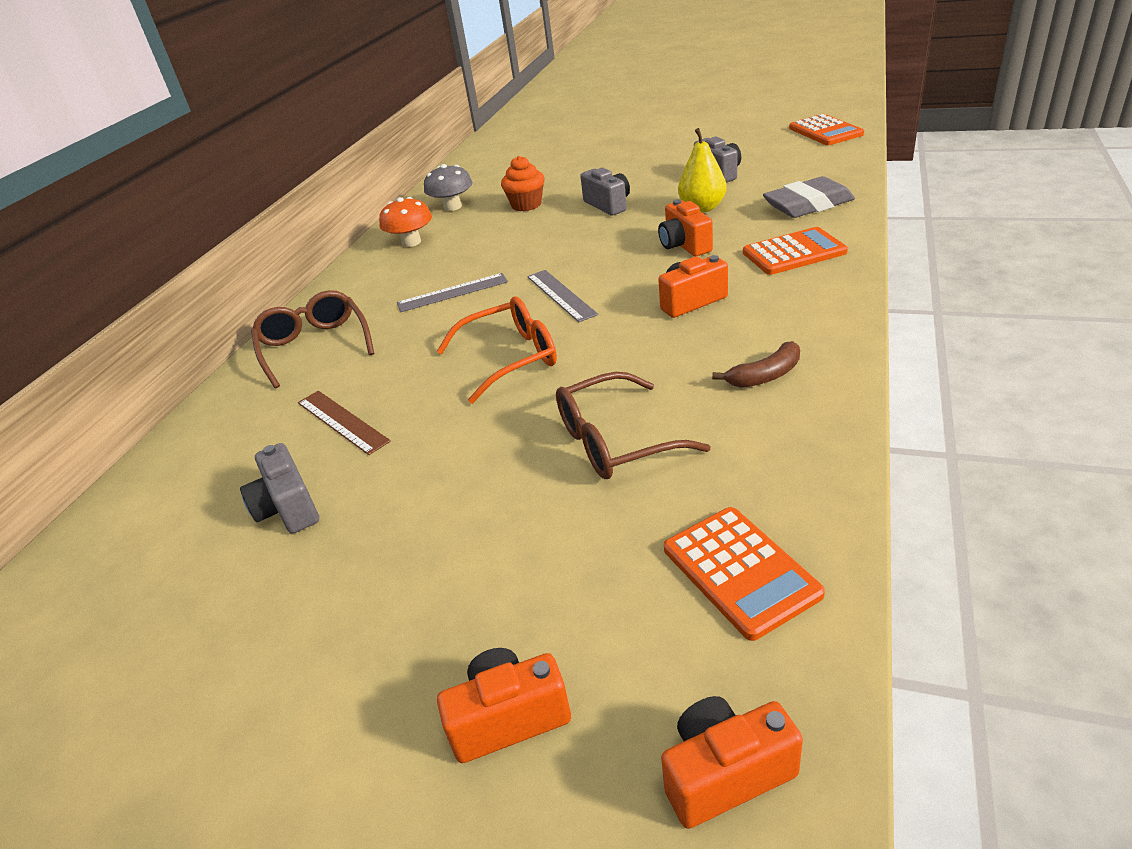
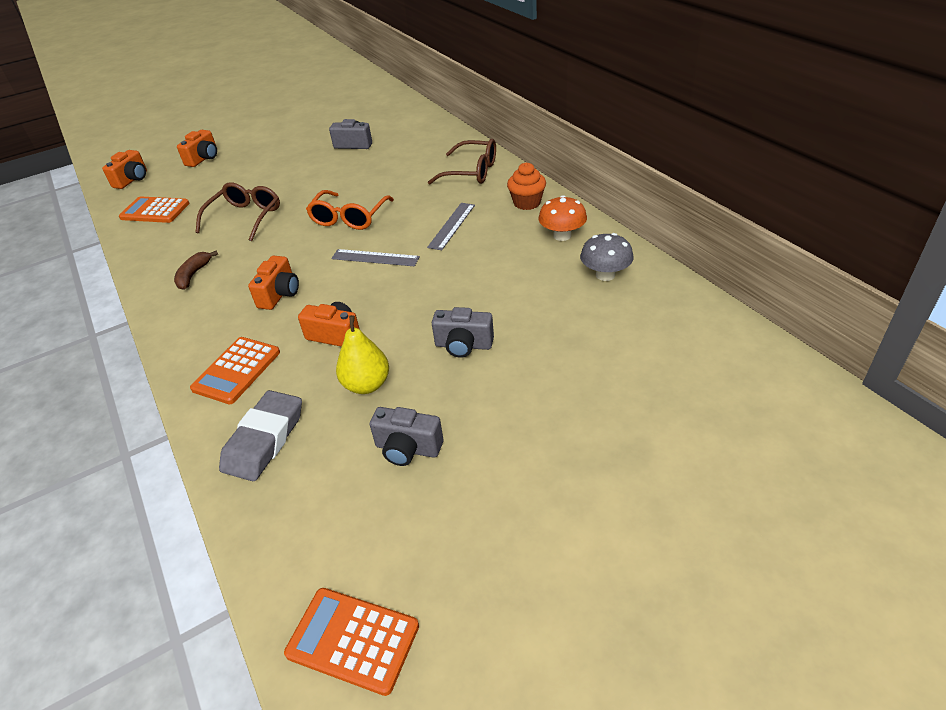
camera: 130 degrees right, 5 degrees up
brown ruler [298,391,391,455] -> none
orange cupcake [501,156,545,211] -> orange cupcake moved to [507,162,546,210]

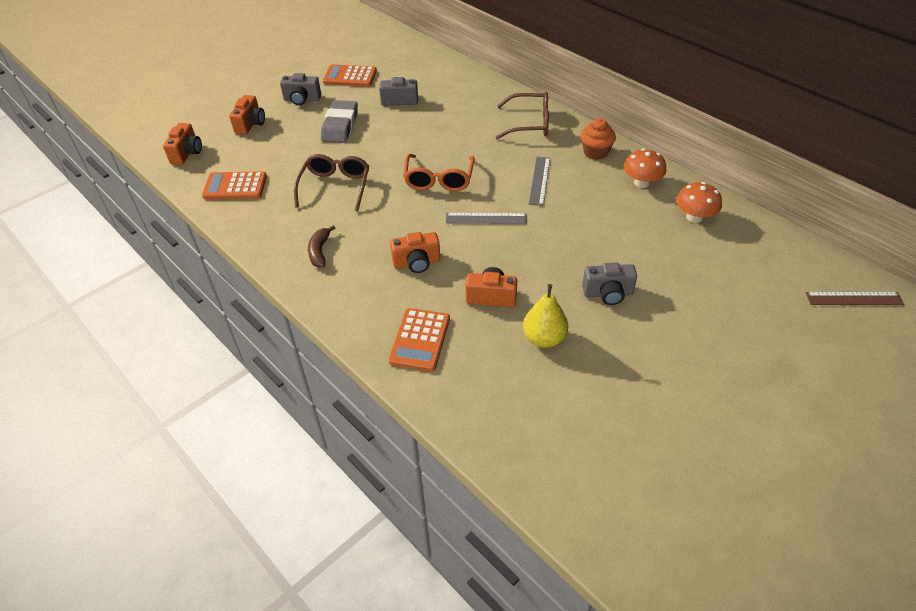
camera: 15 degrees left, 5 degrees up
grey eraser [219,390,302,481] -> grey eraser moved to [321,100,358,143]
orange camera [248,256,299,310] -> orange camera turned 75 degrees clockwise [390,232,440,273]
orange calculator [284,588,419,696] -> orange calculator moved to [323,64,377,87]
grey camera [370,407,443,466] -> grey camera moved to [280,73,321,105]
grey mushroom [580,233,634,281] -> orange mushroom [676,182,722,223]
none -> brown ruler [806,292,904,305]

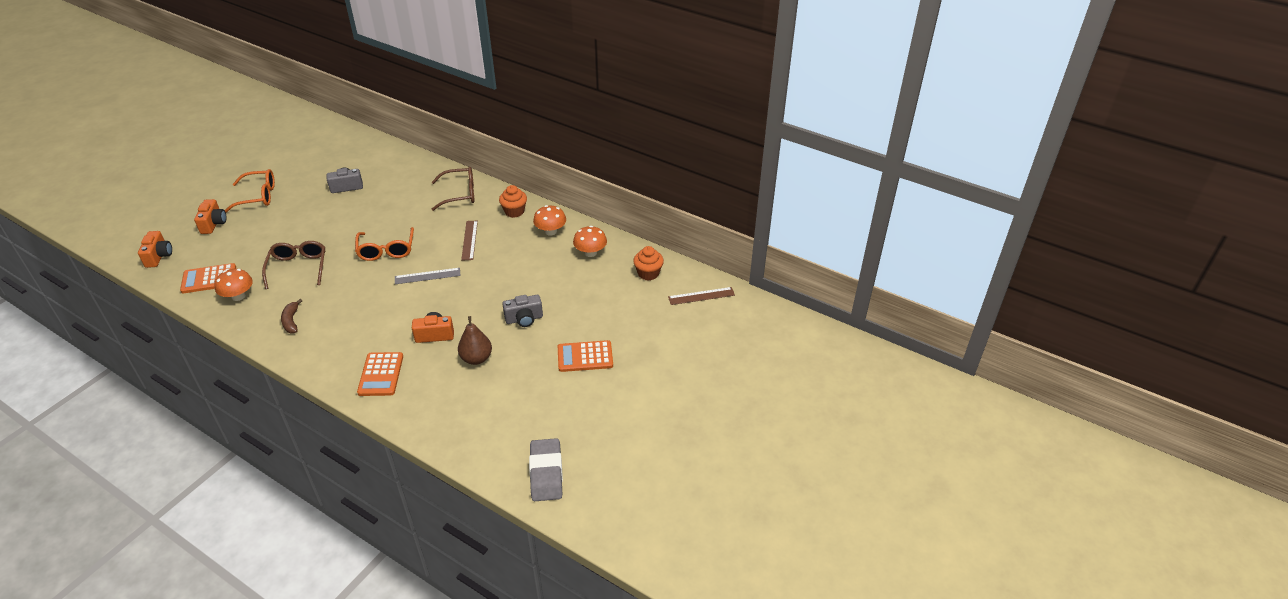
camera: 15 degrees left, 5 degrees down
grey camera [280,73,321,105] -> orange glasses [225,169,275,213]
grey eraser [321,100,358,143] -> grey eraser moved to [529,438,563,501]
orange calculator [323,64,377,87] -> orange calculator moved to [558,340,613,372]
orange camera [390,232,440,273] -> none
yellow pear [523,284,568,348] -> brown pear [458,316,492,365]
grey ruler [529,157,550,206] -> brown ruler [461,221,478,260]
none -> orange mushroom [215,269,253,301]
none -> orange cupcake [633,246,664,280]

